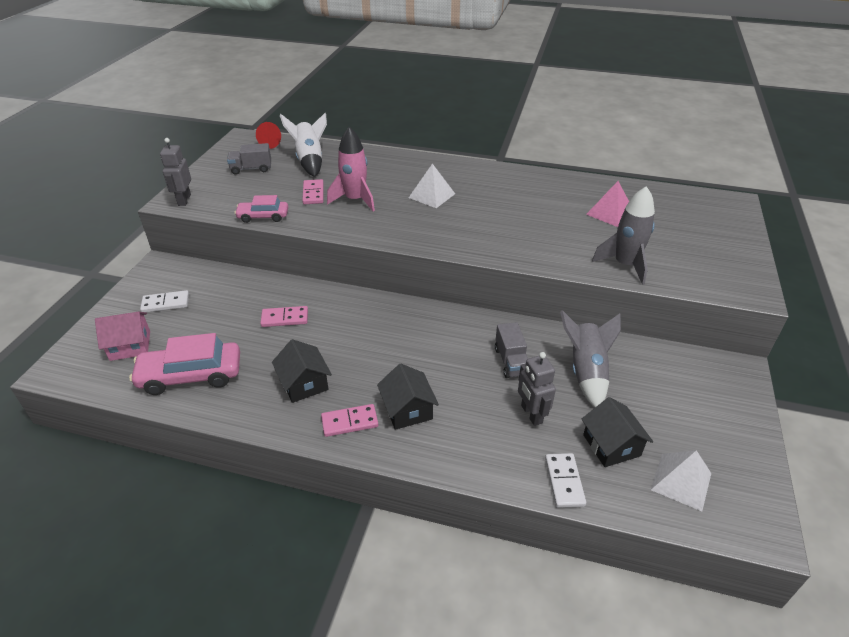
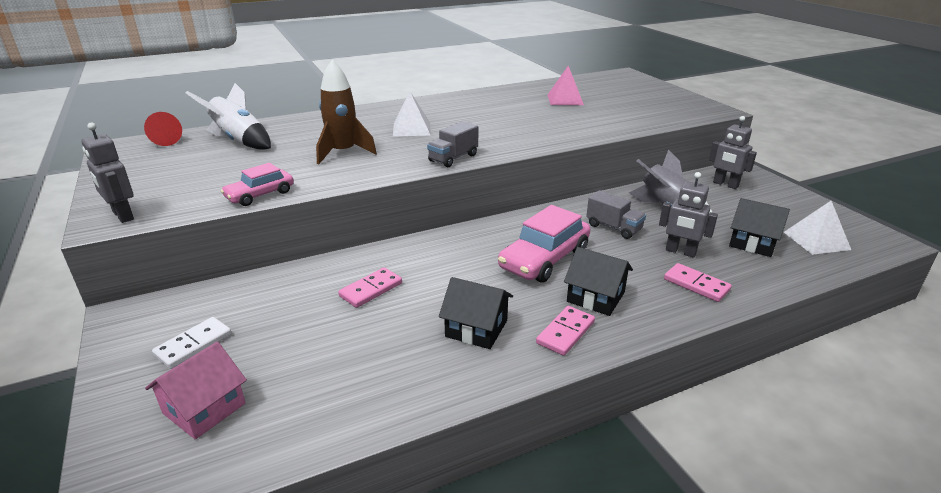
camera: 40 degrees left, 10 degrees down
pink car [129,333,240,395] -> pink car moved to [498,205,591,283]
grey truck [227,143,271,174] -> grey truck moved to [427,121,478,167]
pink domino [302,179,324,204] -> pink domino moved to [664,263,732,302]
pink rocket [327,127,375,212] -> brown rocket [316,60,377,164]
white domino [545,453,586,508] -> none
grey rocket [592,186,655,285] -> none
none -> grey robot [709,116,757,189]

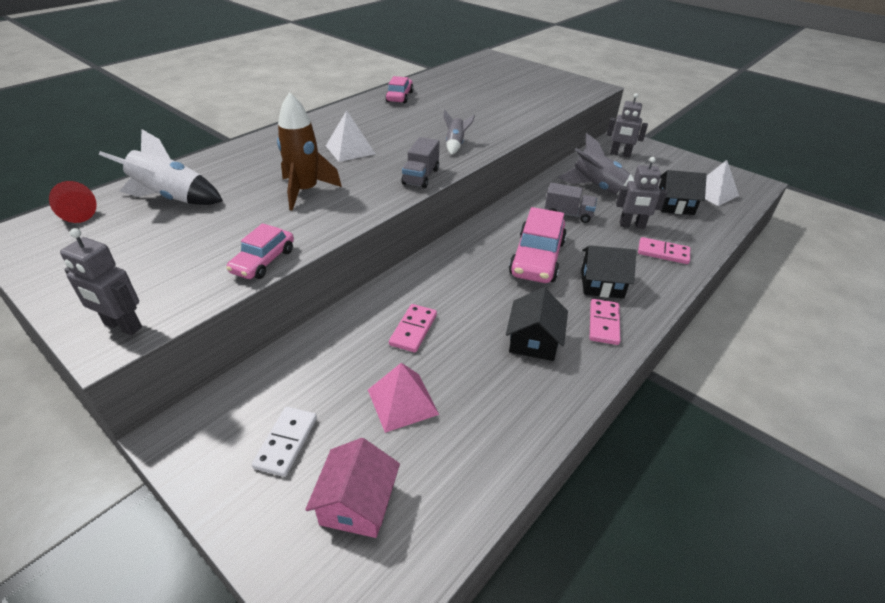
camera: 25 degrees left, 10 degrees up
black house [439,277,513,349] -> black house turned 75 degrees counterclockwise [506,287,568,361]
pink pyramid [548,66,584,105] -> pink pyramid moved to [368,363,439,433]
none -> pink car [385,76,413,103]
none -> grey rocket [444,110,475,155]

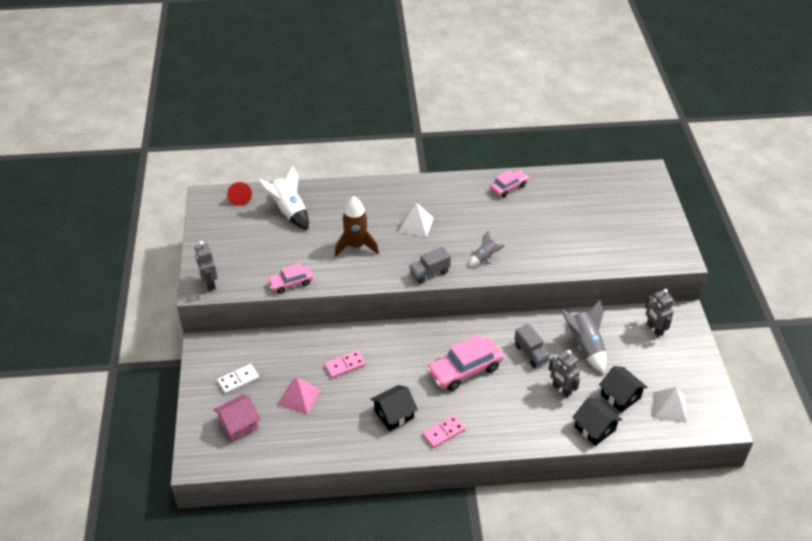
camera: 45 degrees right, 5 degrees up
black house [581,245,636,299] -> black house moved to [572,398,622,446]
pink domino [638,237,690,264] -> none

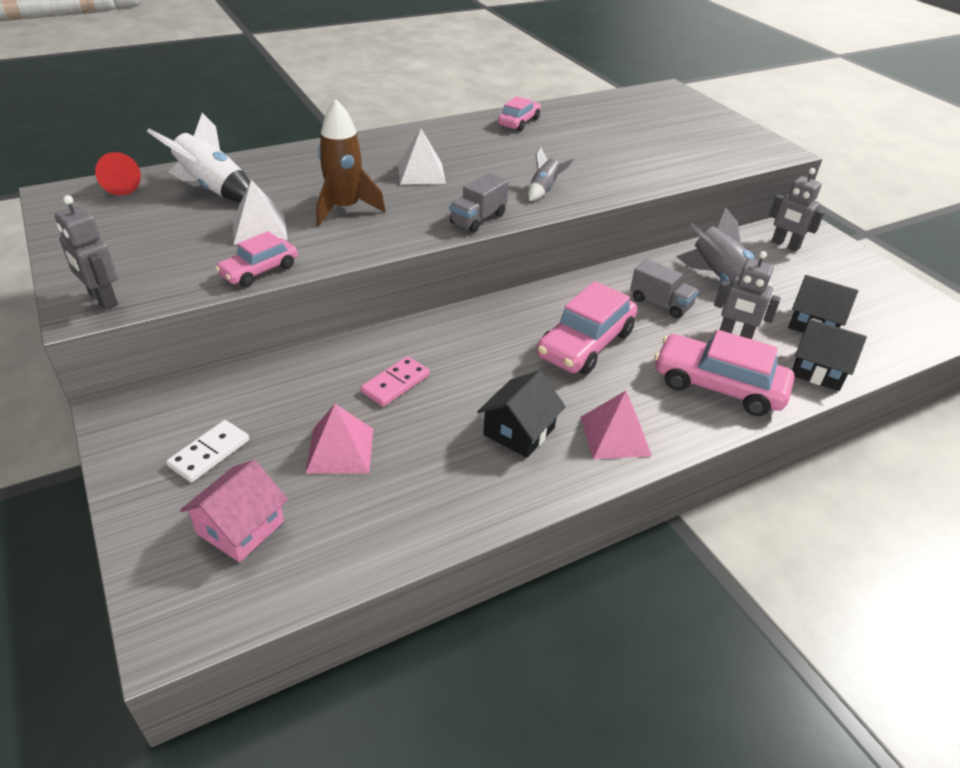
camera: 25 degrees left, 5 degrees down
pink domino [422,415,465,448] -> pink pyramid [581,391,652,459]
white pyramid [653,387,687,423] -> white pyramid moved to [233,180,287,245]
none -> pink car [654,330,795,416]

